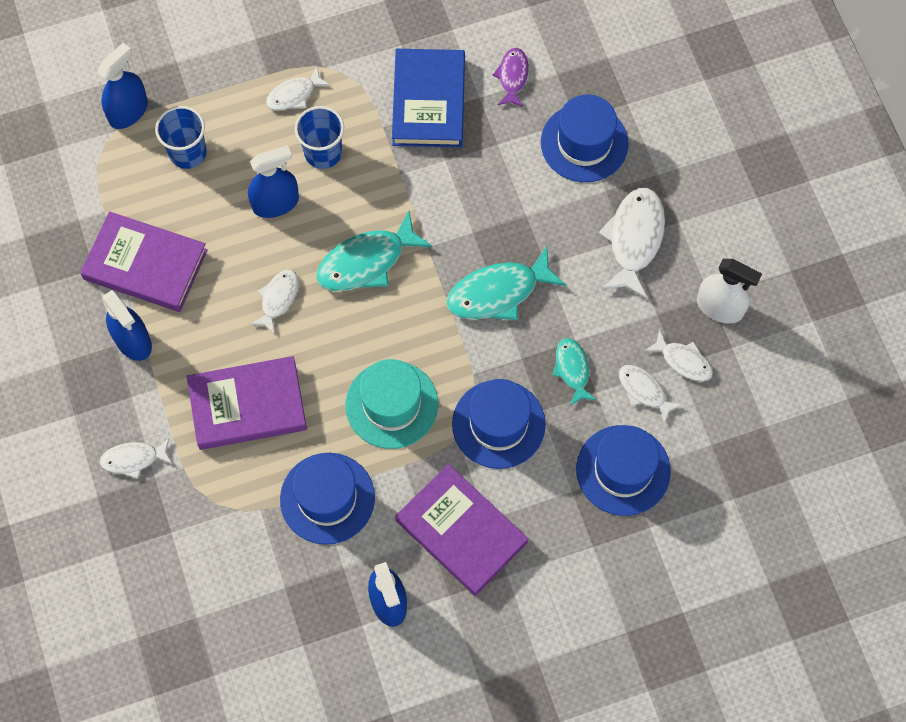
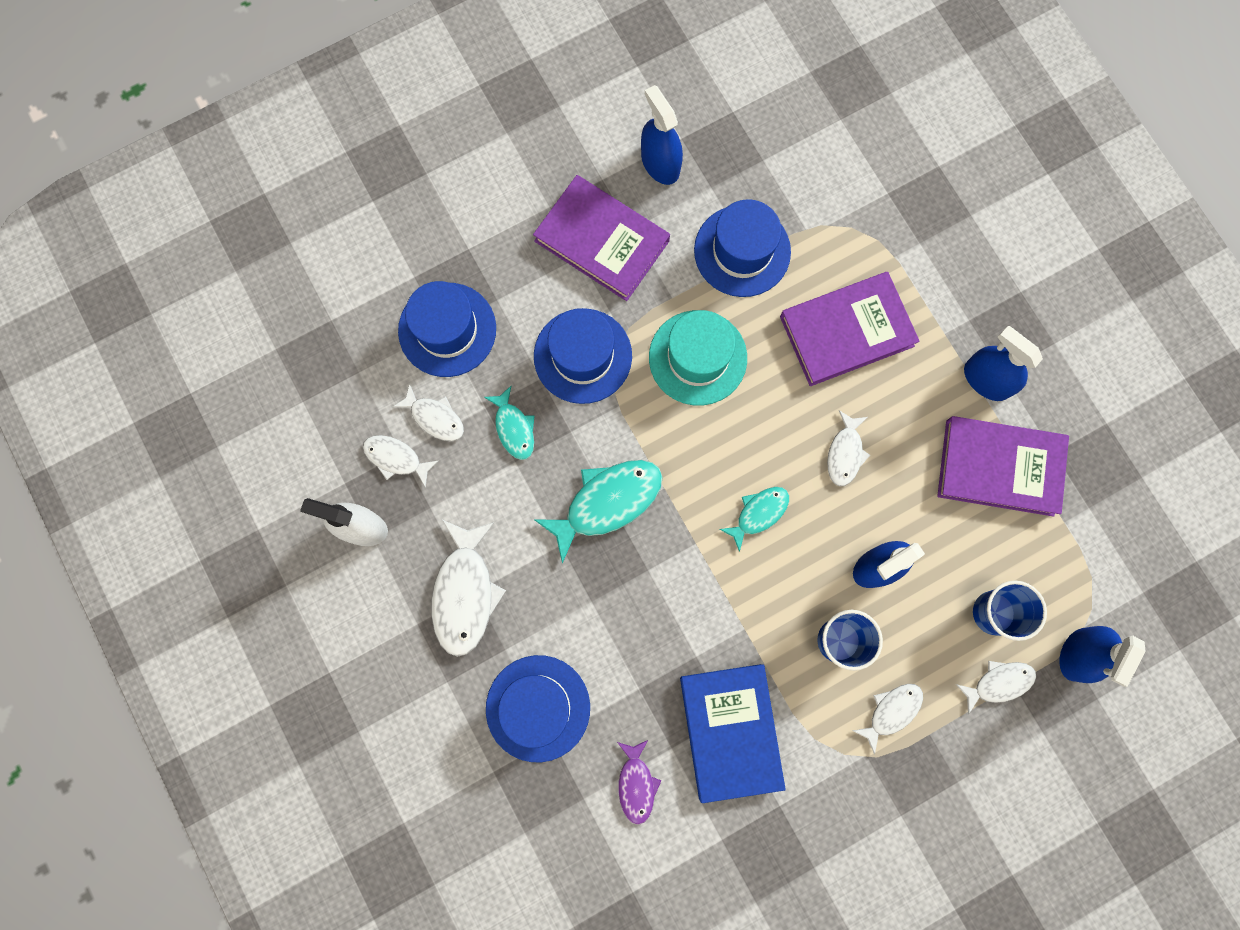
camera: 170 degrees right, 10 degrees up
white fish [100,438,172,479] -> white fish moved to [956,661,1036,714]
turquoise fish [316,211,433,291] -> turquoise fish [719,487,789,552], size x0.58

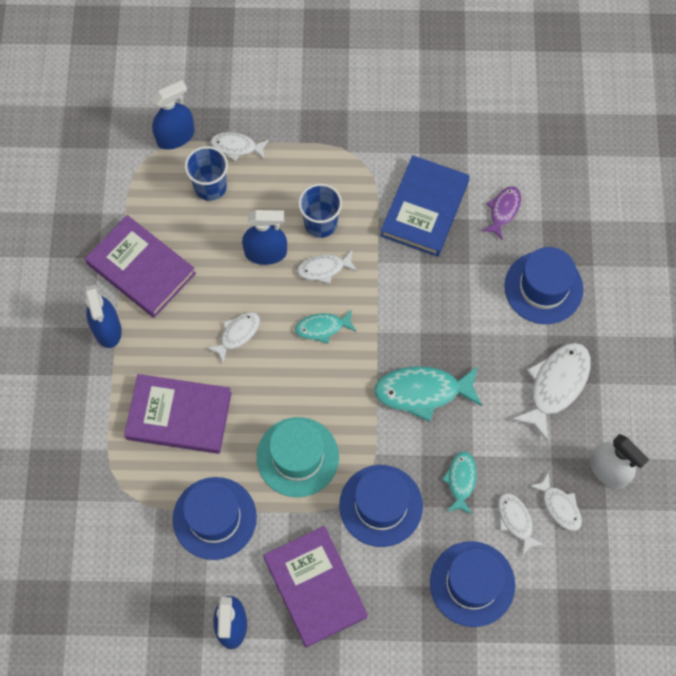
camera: 150 degrees left, 10 degrees down
white fish [853,684,923,755] -> white fish moved to [297,251,357,284]

